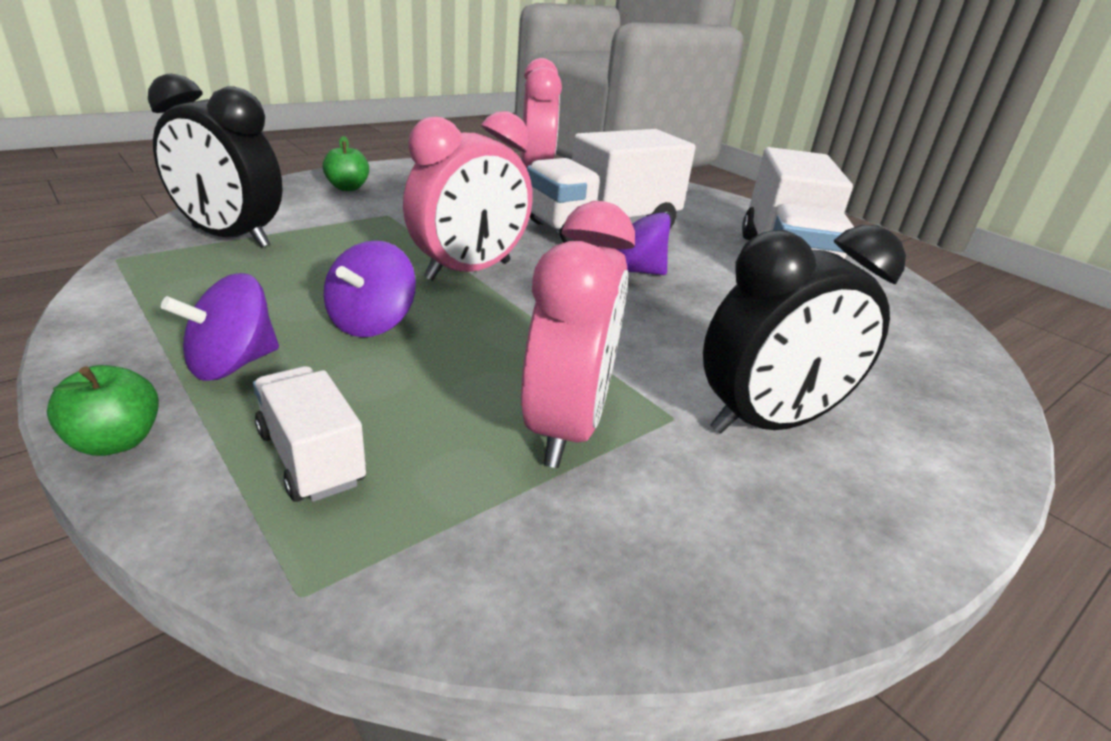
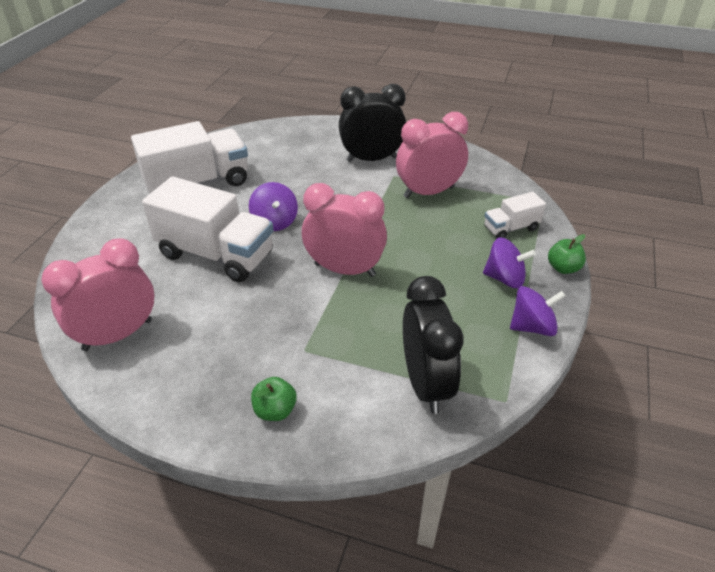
camera: 120 degrees left, 10 degrees up
white truck [253,366,366,502] -> white truck turned 45 degrees clockwise [484,192,546,238]
purple spinning top [323,240,416,337] -> purple spinning top moved to [510,286,565,336]
black clock [703,225,906,434] -> black clock turned 45 degrees counterclockwise [339,84,406,162]

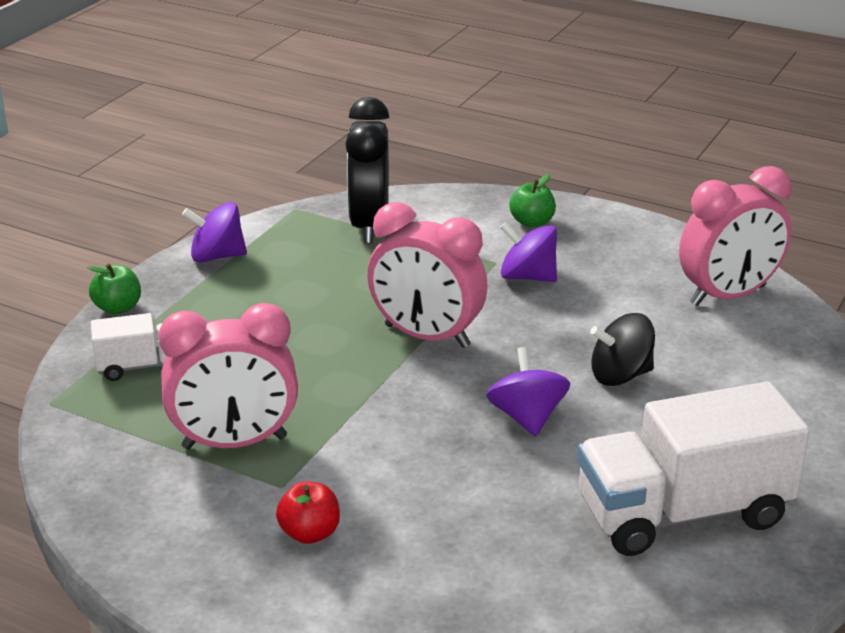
camera: 170 degrees left, 10 degrees down
white truck [142,176,274,282] -> black spinning top [590,313,655,386]
black clock [339,84,406,162] -> red apple [276,481,340,544]
purple spinning top [483,237,536,288] -> purple spinning top moved to [500,222,557,282]

